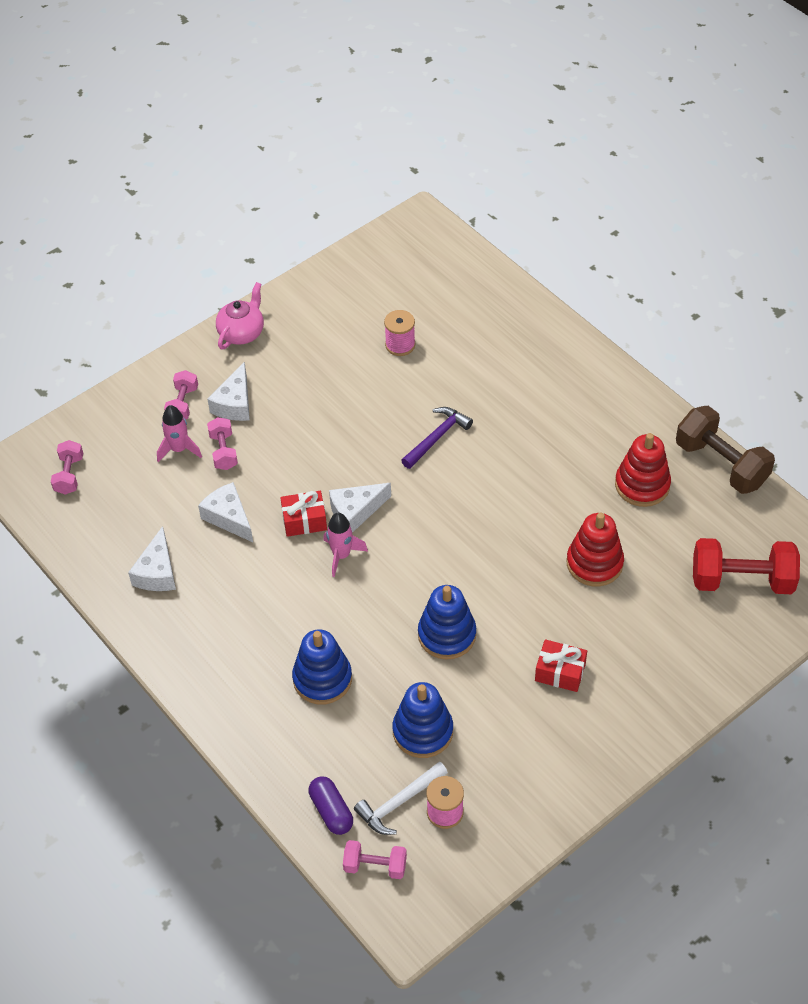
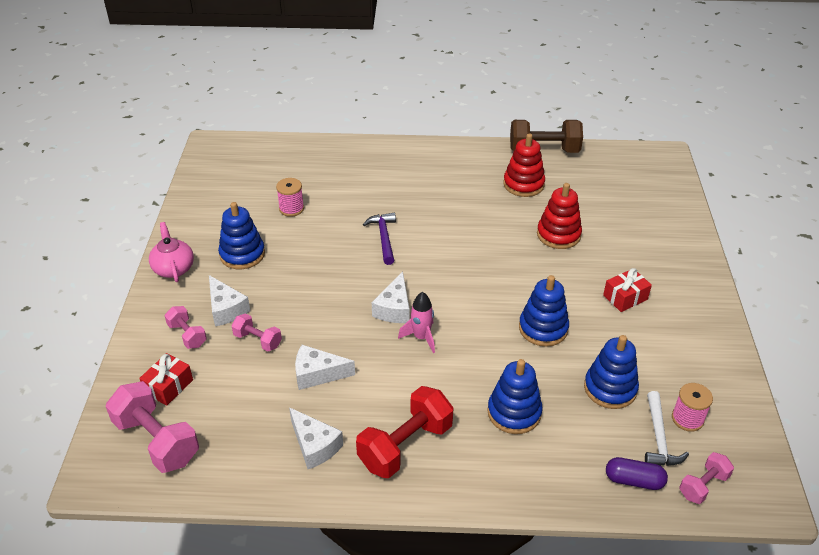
camera: 50 degrees left, 10 degrees down
pink dumbbell [51,440,83,495] -> pink dumbbell [106,381,199,473], size x1.83
pink rocket [157,405,202,462] -> none
red gift [280,491,327,537] -> red gift moved to [139,353,193,406]
red dumbbell [693,538,800,594] -> red dumbbell moved to [356,386,453,478]
none -> blue stacking toy [218,202,265,269]

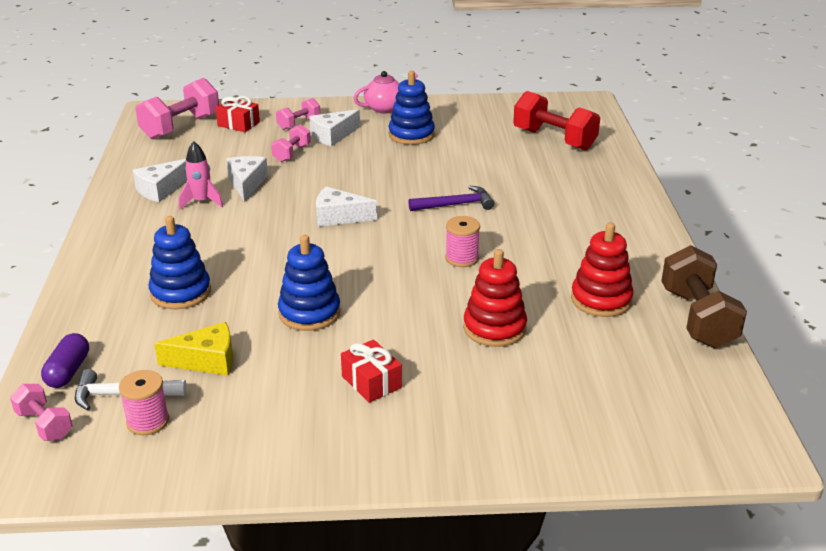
camera: 85 degrees right, 10 degrees down
pink spool [276,178,304,217] -> pink spool moved to [445,216,480,267]
red dumbbell [356,386,453,478] -> red dumbbell moved to [513,91,600,150]
pink rocket [398,292,435,353] -> pink rocket moved to [179,141,223,210]
blue stacking toy [584,335,639,409] -> yellow cheese [154,322,233,376]

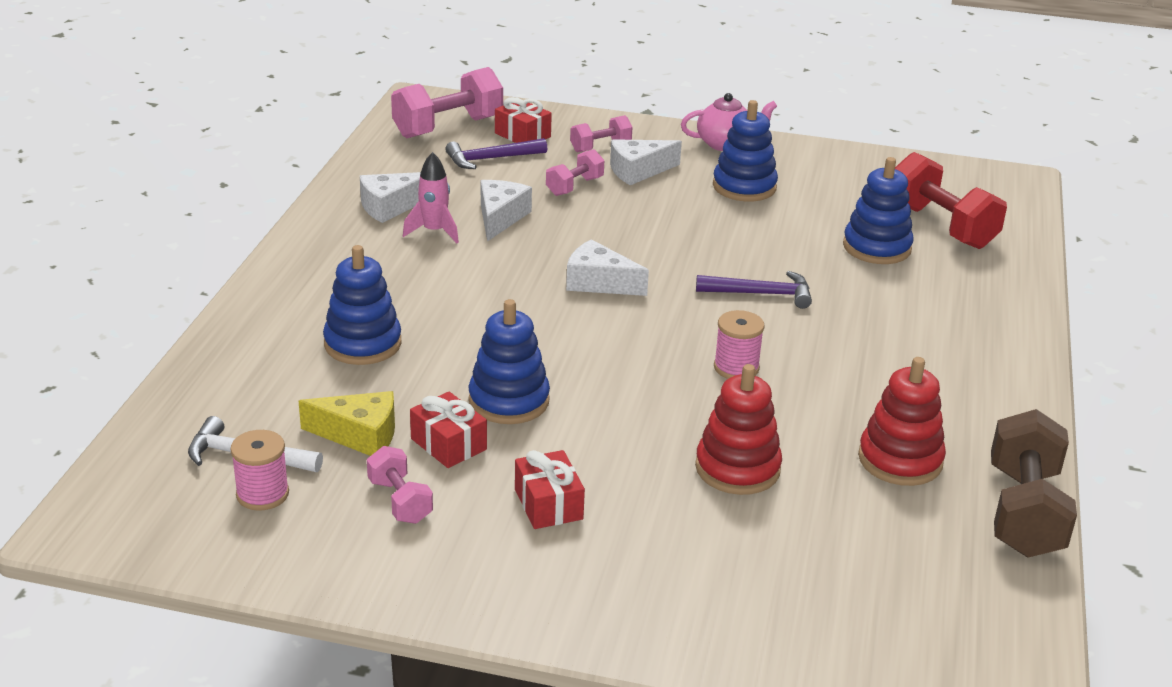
camera: 15 degrees right, 0 degrees up
pink dumbbell [10,384,73,441] -> pink dumbbell moved to [367,446,433,524]
purple capsule [41,333,89,388] -> none
none -> red gift [410,392,487,468]
none -> purple hammer [445,138,547,169]
none -> blue stacking toy [843,157,914,264]

